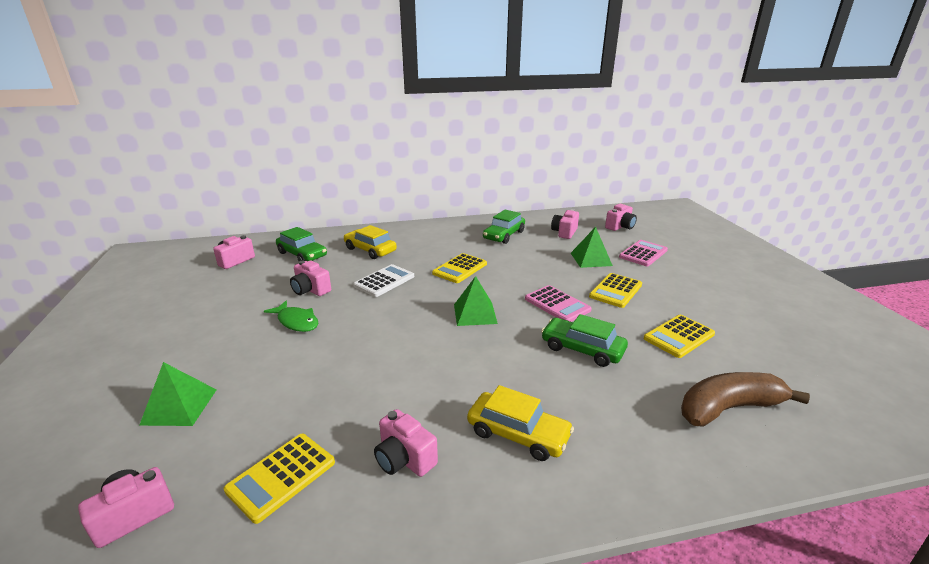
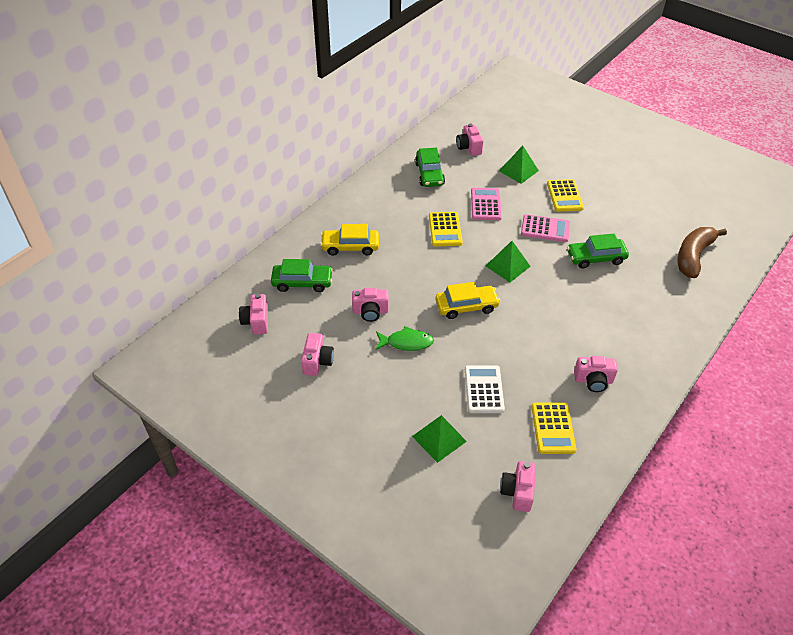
camera: 40 degrees left, 20 degrees up
white calculator [353,264,414,297] -> white calculator moved to [465,365,505,413]
yellow car [467,385,574,461] -> yellow car moved to [435,282,500,319]
pink camera [605,204,637,231] -> pink camera moved to [301,333,334,376]
pink calculator [619,240,668,266] -> pink calculator moved to [471,188,502,220]
yellow calculator [644,315,715,358] -> none

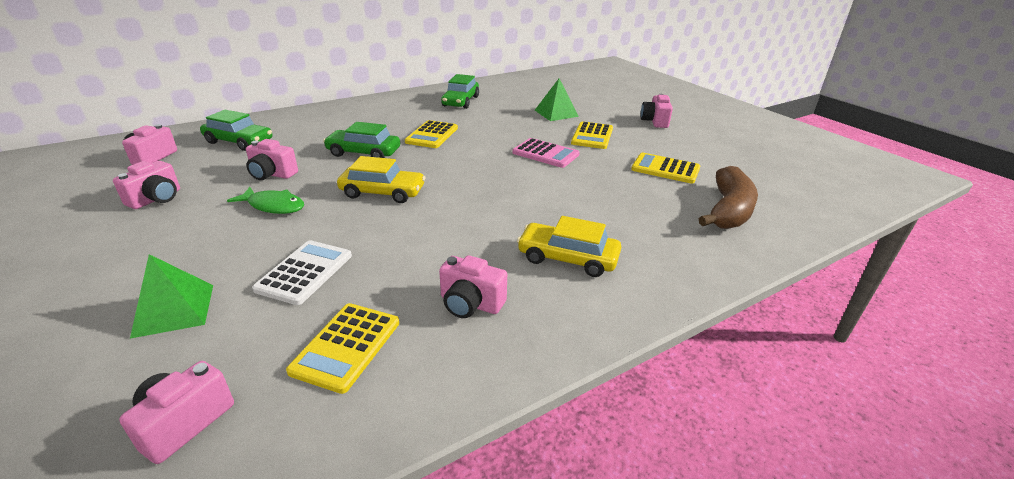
camera: 20 degrees right, 15 degrees down
yellow car [320,224,379,256] -> yellow car moved to [517,216,621,277]
pink camera [456,123,483,156] -> pink camera moved to [641,94,673,128]
pink calculator [471,188,502,220] -> none
green pyramid [486,241,531,282] -> none
green car [567,234,629,269] -> green car moved to [323,122,400,158]
brown banana [677,227,727,278] -> brown banana turned 150 degrees clockwise [699,166,758,229]
none -> yellow calculator [631,153,700,184]

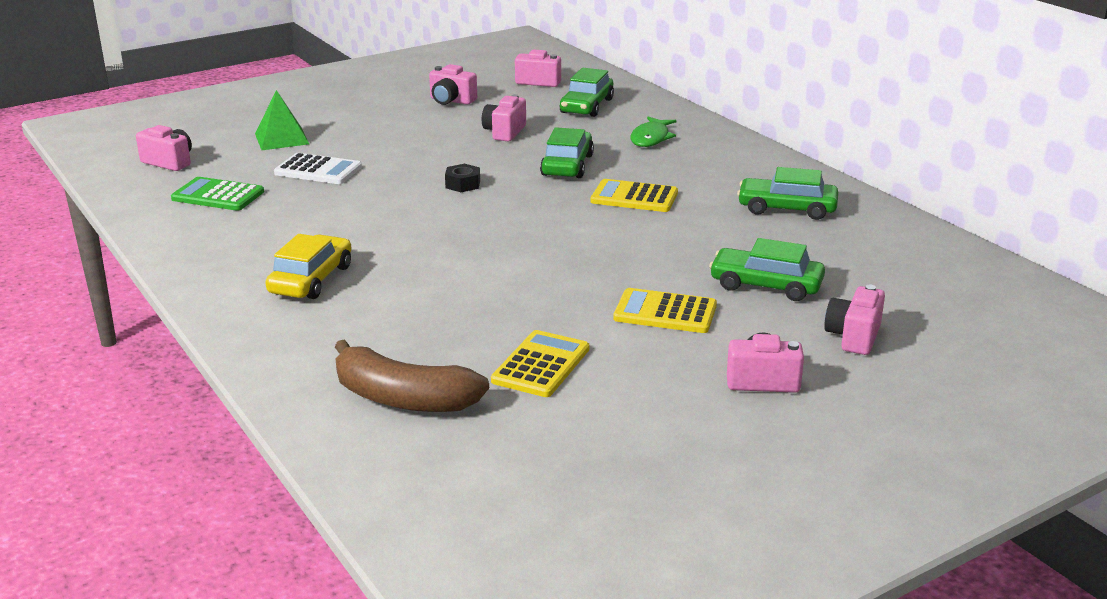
camera: 90 degrees right, 5 degrees down
green fish [227,187,304,214] -> green fish moved to [630,116,677,147]
yellow calculator [286,303,399,394] -> green calculator [171,177,264,211]
yellow car [337,156,426,203] -> black nut [445,164,480,192]
pink camera [439,255,507,318] -> pink camera moved to [824,285,885,355]
pink calculator [512,138,580,168] -> none
green pyramid [535,78,579,121] -> green car [709,238,825,301]

